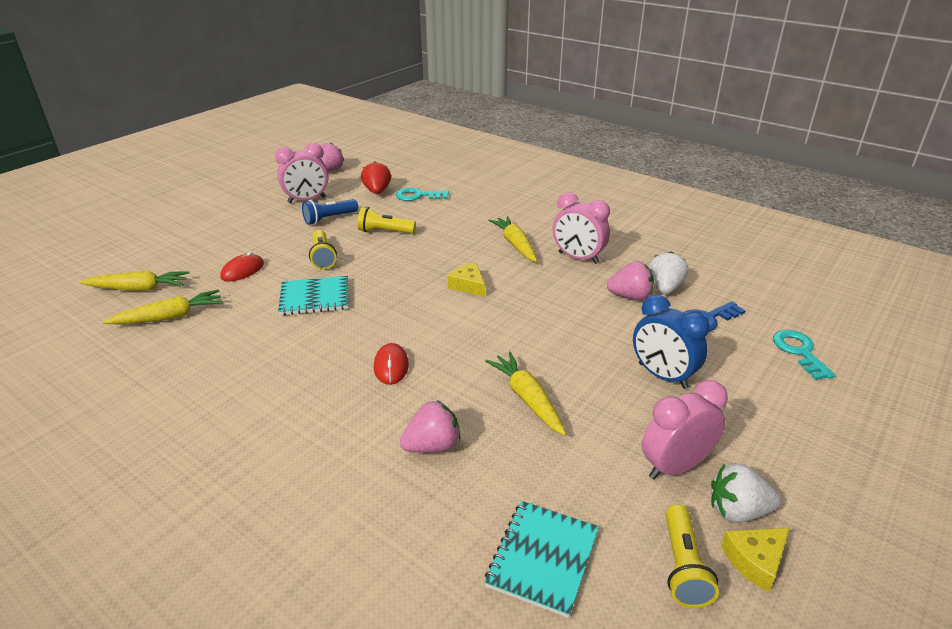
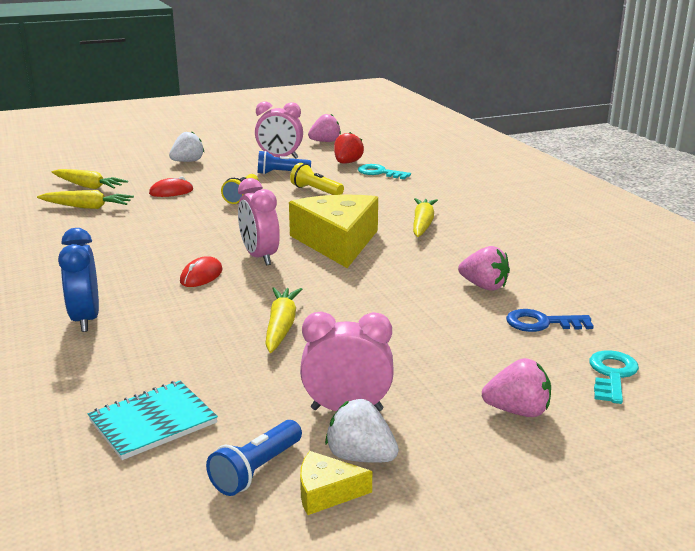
camera: 30 degrees right, 10 degrees down
turquoise notebook [278,276,349,315] -> none
pink strawberry [400,400,460,453] -> pink strawberry moved to [482,358,551,417]
yellow cheese [447,263,485,297] -> yellow cheese [289,195,378,268], size x2.35
pink clock [553,192,610,264] -> pink clock moved to [238,178,280,265]
blue clock [633,294,710,389] -> blue clock moved to [58,228,99,332]
white strawberry [649,251,688,294] -> white strawberry moved to [169,131,204,162]
yellow flashlight [666,504,719,608] -> blue flashlight [206,420,302,496]

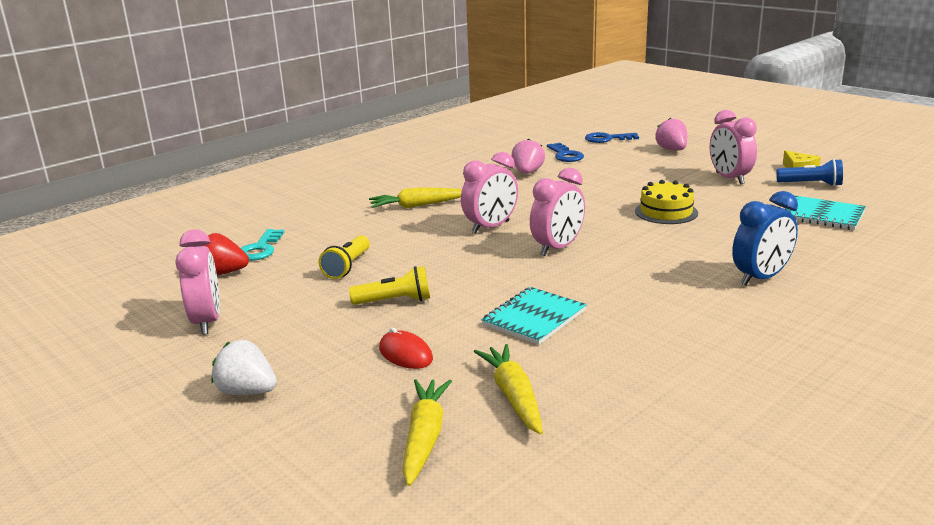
camera: 110 degrees left, 0 degrees up
red mouse [180,256,223,287] -> none
blue flashlight [258,150,311,174] -> none
yellow carrot [265,287,302,353] -> yellow cake [635,180,698,224]
yellow cheese [289,195,378,268] -> pink clock [461,152,518,234]
pink strawberry [308,114,341,142] -> none
white strawberry [325,399,399,463] -> none
turquoise key [589,350,639,404] -> blue key [585,132,639,143]
none -> turquoise notebook [481,287,587,345]

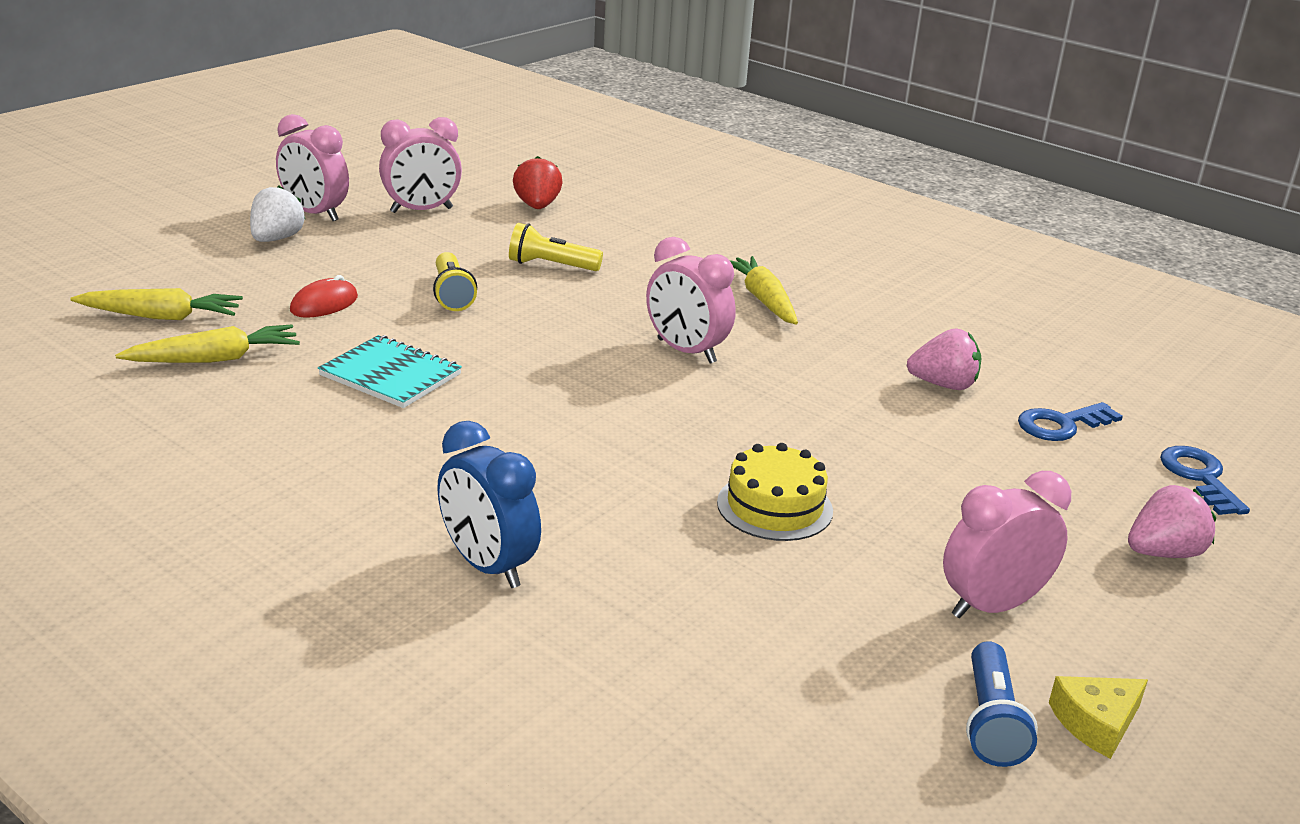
camera: 80 degrees right, 5 degrees up
turquoise key [241,229,284,261] -> none
pink clock [530,168,585,256] -> pink clock moved to [276,114,349,221]
turquoise notebook [786,196,866,230] -> none

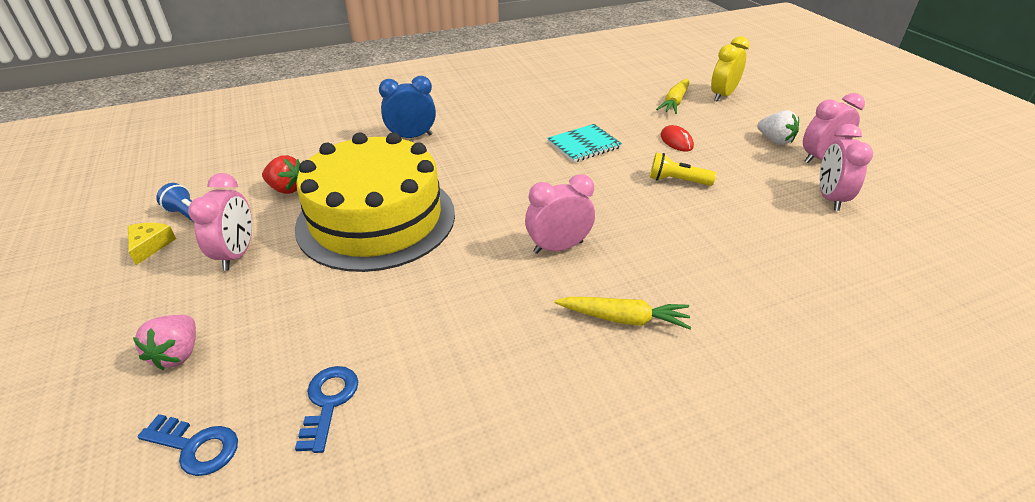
camera: 120 degrees right, 10 degrees up
yellow carrot [115,324,300,363] -> none
yellow flashlight [509,223,603,271] -> none
red strawberry [513,156,562,209] -> red strawberry moved to [262,155,300,194]
yellow cake [717,443,833,541] -> yellow cake [295,132,455,272], size x2.43
pink strawberry [907,328,982,390] -> none
none -> yellow clock [711,36,749,102]

